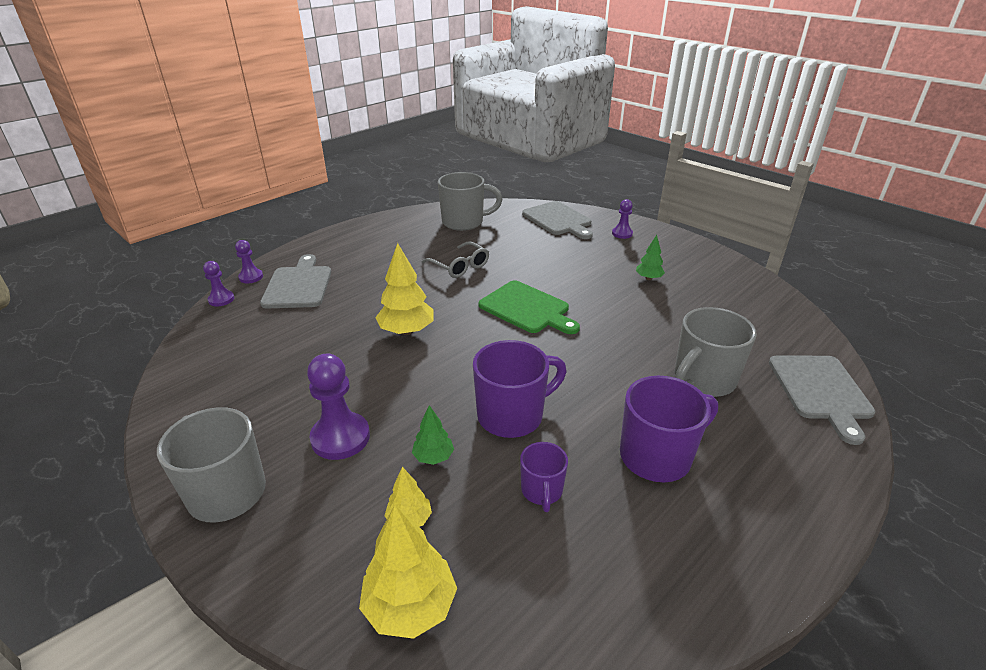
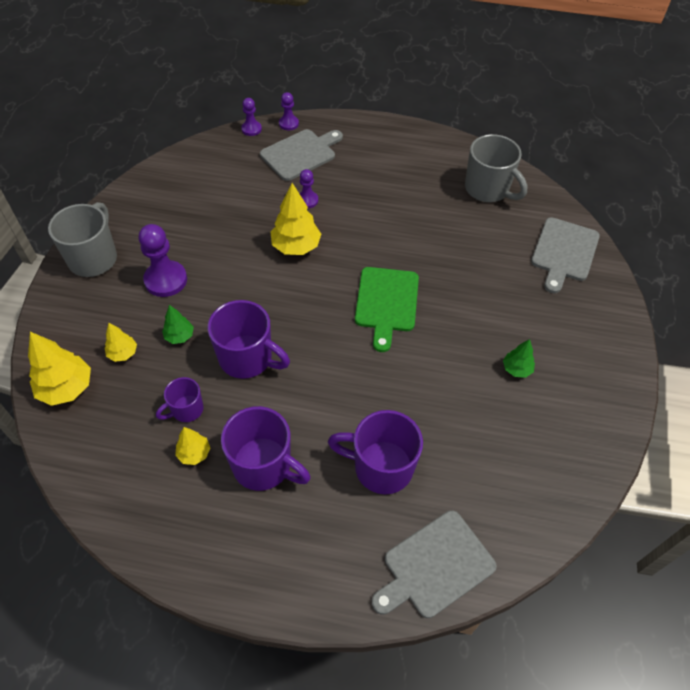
camera: 55 degrees right, 20 degrees up
grey glasses [422,242,489,278] -> none
purple pawn [612,199,633,239] -> purple pawn moved to [299,169,318,208]
grey mug [674,307,757,397] -> purple mug [328,410,423,494]
none -> yellow tree [175,427,210,465]

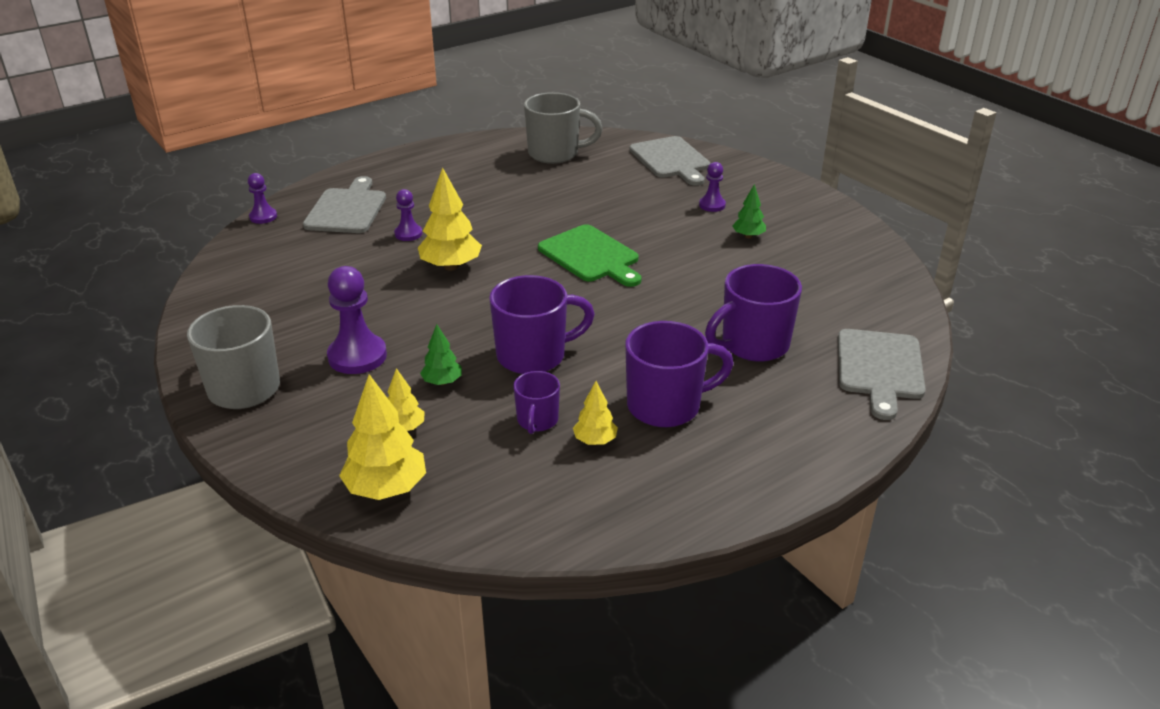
camera: 45 degrees left, 20 degrees down
purple pawn [279,92,299,130] -> purple pawn moved to [699,162,726,212]

